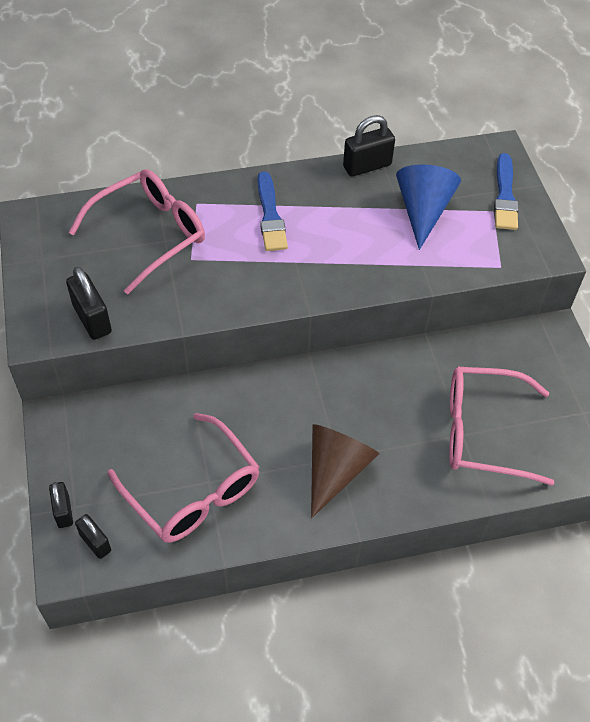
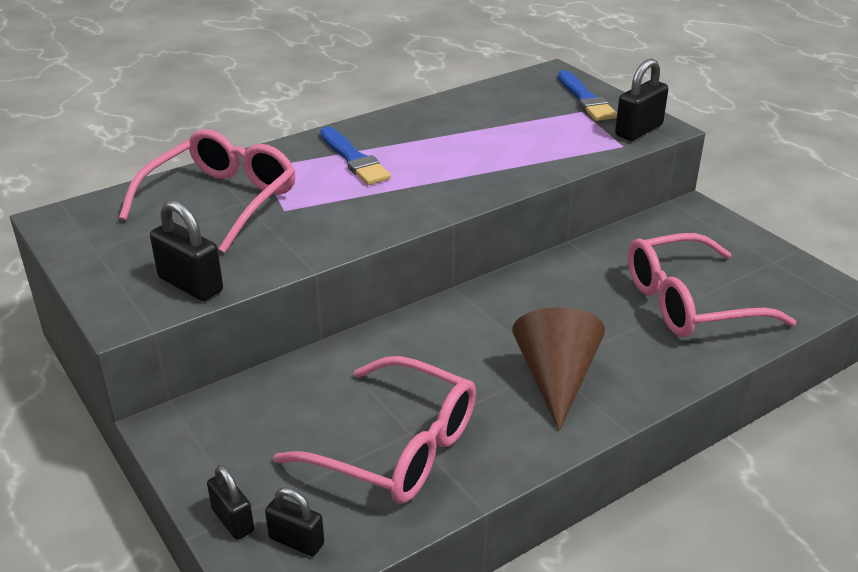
camera: 20 degrees left, 20 degrees down
black padlock [343,115,395,177] -> black padlock moved to [615,59,669,141]
blue cone [396,164,461,250] -> none

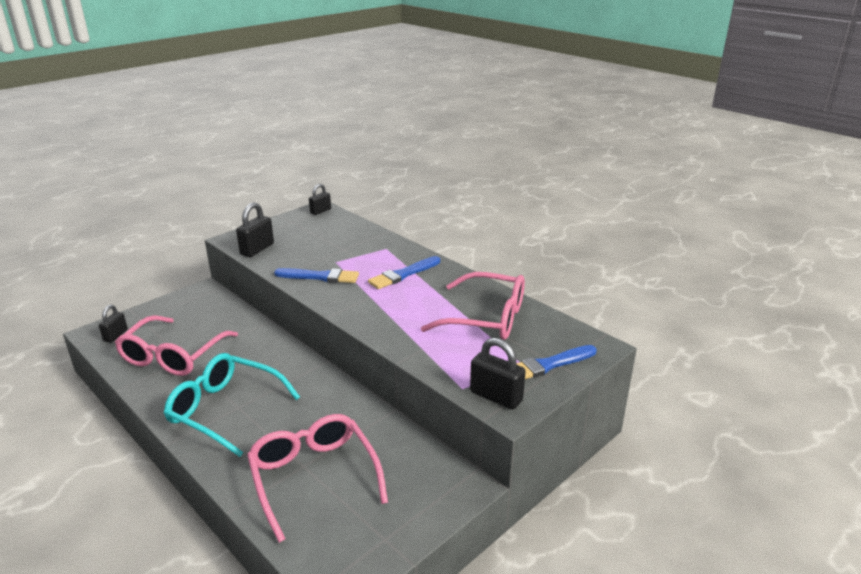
camera: 80 degrees right, 5 degrees down
pink glasses [119,129,296,253] -> pink glasses moved to [421,272,525,340]
black padlock [207,465,254,540] -> black padlock moved to [309,184,331,215]
brown cone [512,307,605,431] -> turquoise glasses [164,353,300,457]
none -> blue brush [274,268,359,283]

